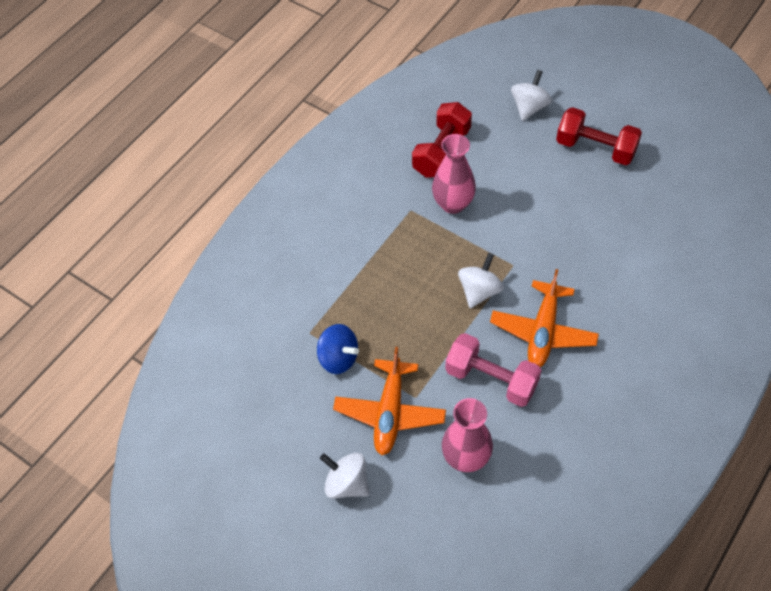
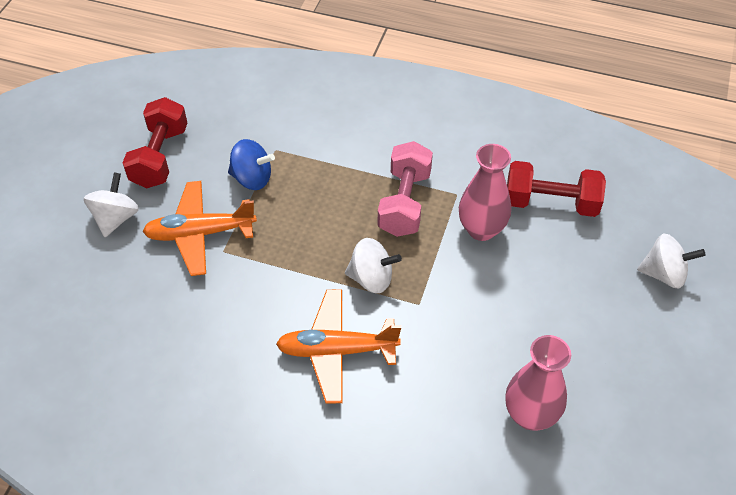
camera: 70 degrees right, 5 degrees down
blue spinning top [317,324,359,374] -> blue spinning top turned 90 degrees counterclockwise [228,139,275,190]
pink vase [442,398,493,472] -> pink vase moved to [505,335,571,430]
pink dumbbell [445,333,542,407] -> pink dumbbell moved to [378,141,433,237]
red dumbbell [556,107,642,165] -> red dumbbell moved to [122,97,187,188]

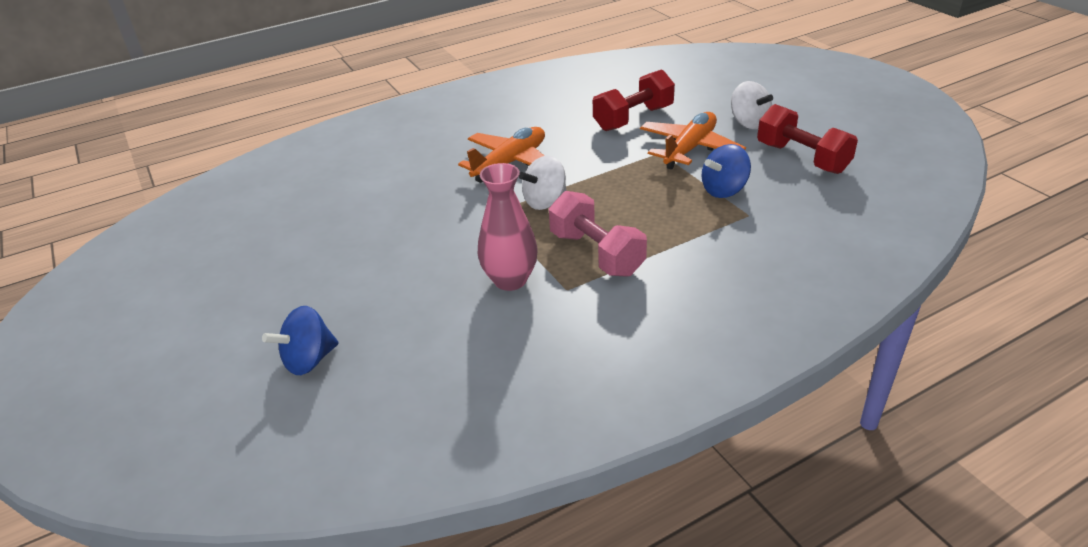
camera: 135 degrees right, 15 degrees down
pink vase [505,335,571,430] -> none
red dumbbell [507,161,606,217] -> red dumbbell moved to [593,69,675,131]
white spinning top [637,233,706,288] -> blue spinning top [262,306,339,375]

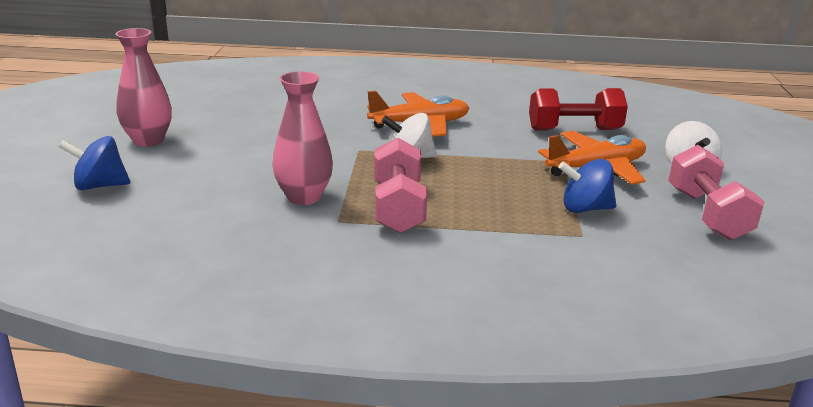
camera: 30 degrees right, 10 degrees down
red dumbbell [757,104,858,174] -> pink dumbbell [668,145,764,240]
none -> pink vase [116,28,172,147]

